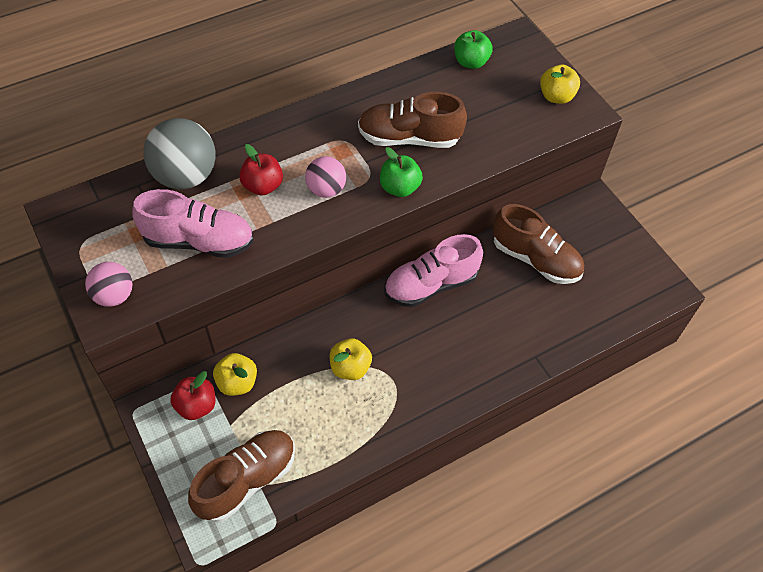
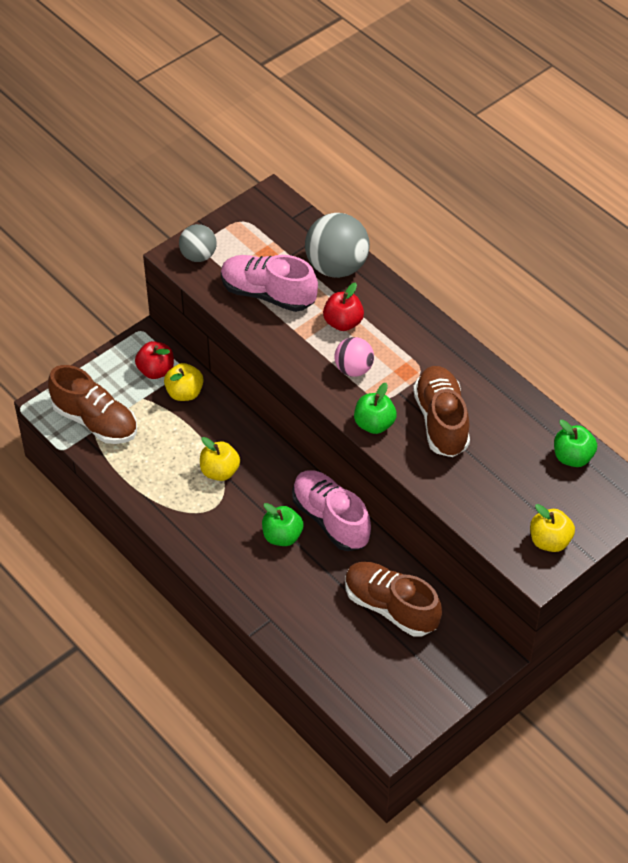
camera: 80 degrees right, 5 degrees down
pink ball [85,262,132,307] -> grey ball [179,224,217,262]
pink shoe [132,189,254,258] -> pink shoe turned 120 degrees clockwise [221,255,318,312]
brown shoe [493,204,584,284] -> brown shoe turned 105 degrees clockwise [345,562,442,636]
none -> green apple [262,503,304,546]

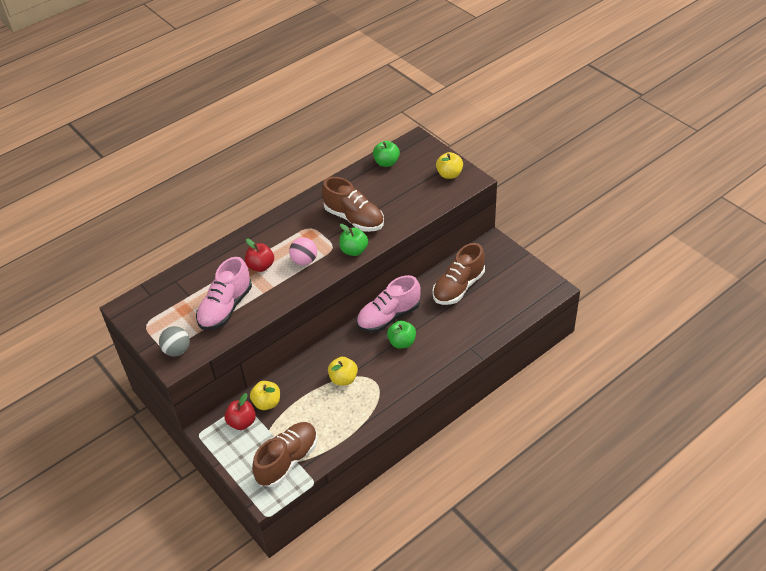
camera: 85 degrees left, 5 degrees down
grey ball [305,213,370,278] -> none
brown shoe [413,366,470,457] -> brown shoe turned 135 degrees counterclockwise [322,177,384,232]

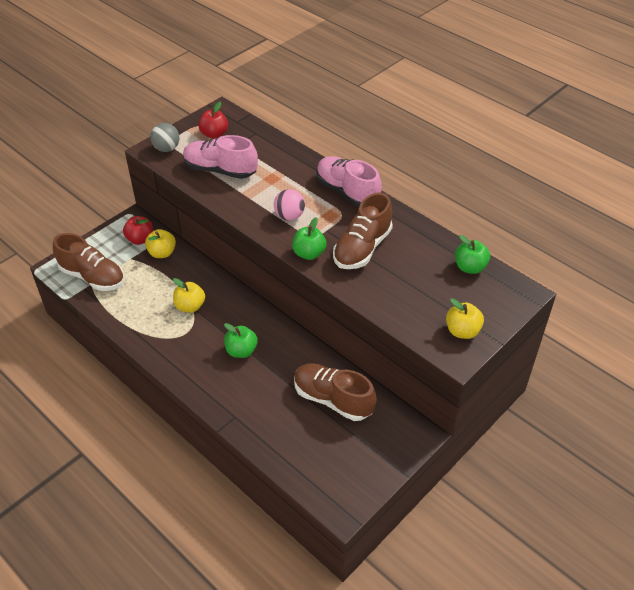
camera: 80 degrees right, 0 degrees up
red apple [245,239,274,272] -> red apple moved to [198,102,228,139]
pink shoe [356,275,421,333] -> pink shoe moved to [316,156,382,208]

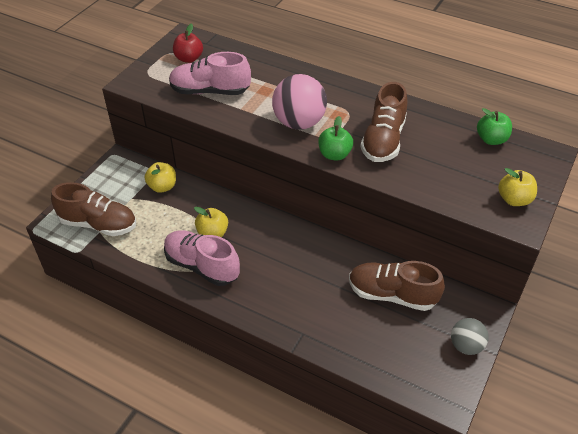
camera: 15 degrees left, 0 degrees up
red apple [123,216,153,245] -> none
grey ball [150,123,179,152] -> grey ball moved to [451,318,489,355]
green apple [224,323,258,358] -> none
pink ball [274,189,305,221] -> pink ball [272,74,327,130], size x1.70
pink shoe [316,156,382,208] -> pink shoe moved to [164,230,240,286]

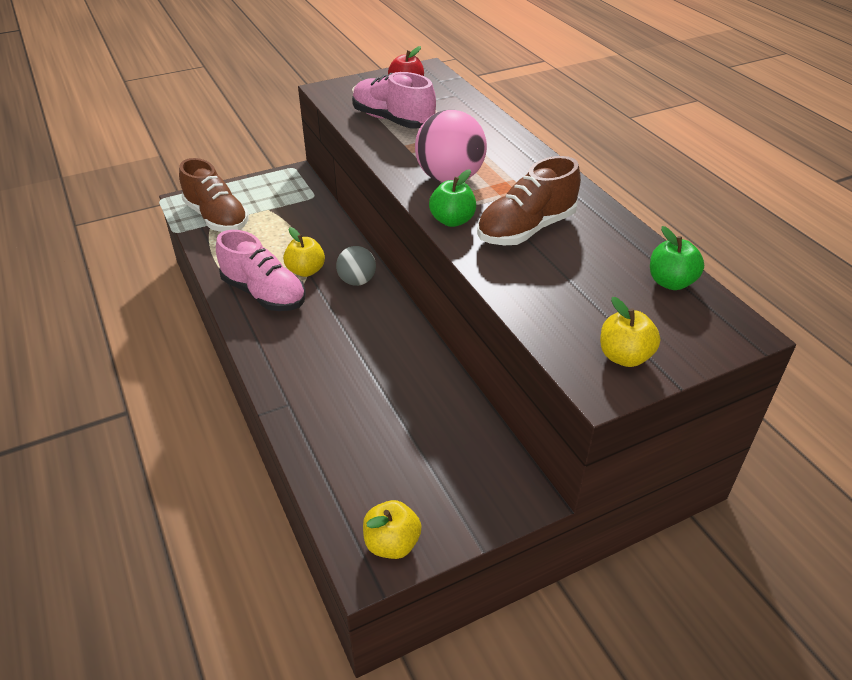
camera: 35 degrees right, 5 degrees down
yellow apple [145,162,176,193] -> yellow apple moved to [363,500,421,559]
pink shoe [164,230,240,286] -> pink shoe turned 150 degrees clockwise [216,230,306,311]
brown shoe [349,261,445,311] -> none
grey ball [451,318,489,355] -> grey ball moved to [336,246,376,286]

